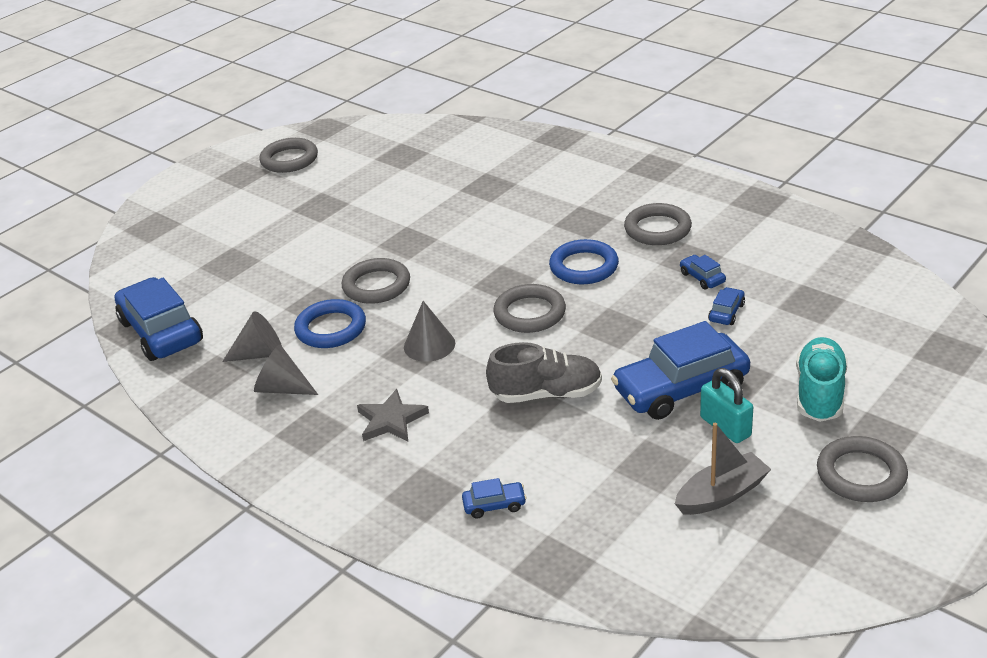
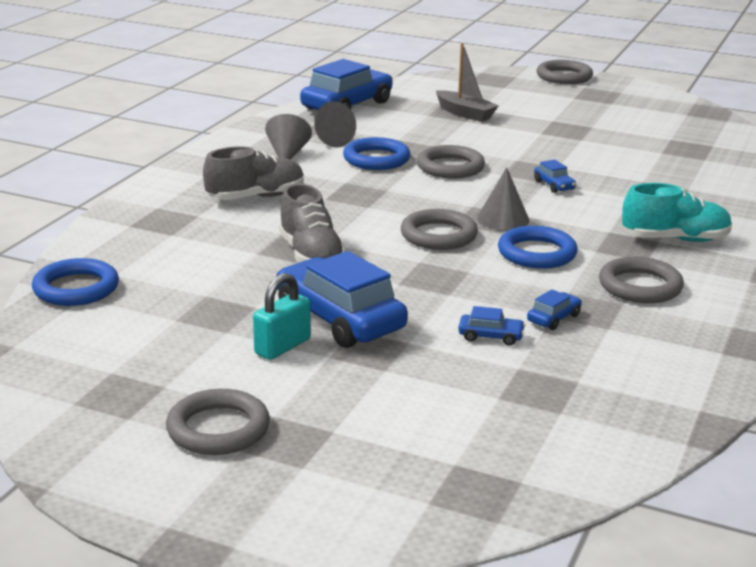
camera: 70 degrees right, 10 degrees down
grey ring [259,138,318,173] -> grey ring moved to [537,60,593,84]
grey star [357,389,429,442] -> grey shoe [203,146,304,200]
grey cone [404,301,455,362] -> grey cone moved to [477,167,530,230]
blue car [462,478,527,519] -> blue car moved to [534,160,576,193]
grey boat [675,423,771,515] -> grey boat moved to [436,43,499,122]
turquoise shoe [796,337,848,422] -> turquoise shoe moved to [622,183,732,242]
none -> blue ring [32,258,119,306]

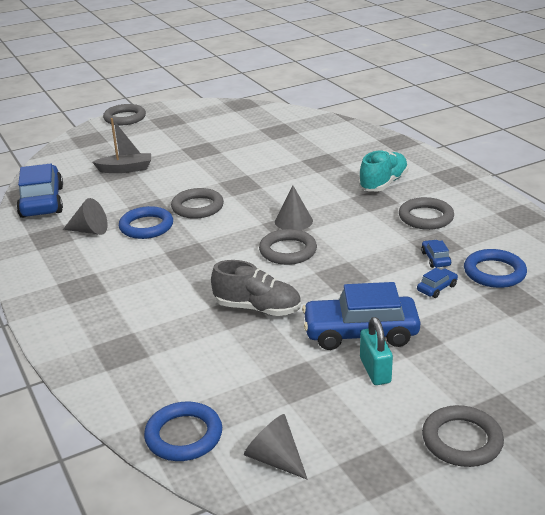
camera: 50 degrees left, 5 degrees up
grey shoe [203,146,304,200] -> none
grey cone [265,114,312,160] -> grey cone moved to [244,414,308,480]
blue ring [498,226,578,269] -> blue ring moved to [464,249,527,288]
blue car [534,160,576,193] -> none

